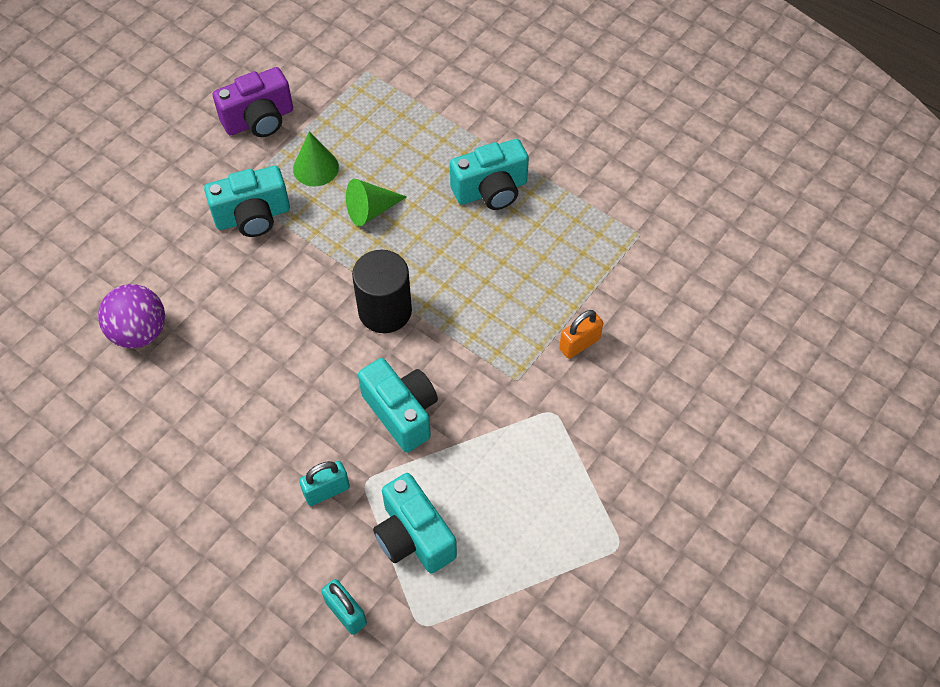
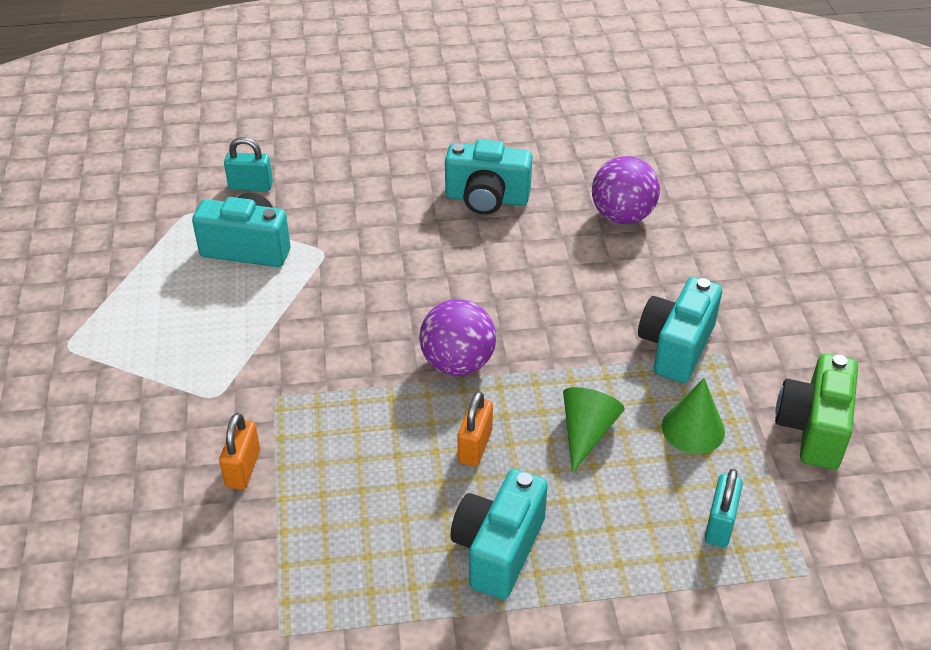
camera: 135 degrees right, 15 degrees down
purple camera [213,67,293,137] -> green camera [775,353,858,470]
turquoise padlock [299,461,350,506] -> turquoise padlock moved to [705,469,743,547]
black cylinder [352,250,412,333] -> purple ball [419,299,496,376]
turquoise camera [358,358,438,452] -> turquoise camera moved to [445,139,532,215]
none -> orange padlock [458,391,493,467]

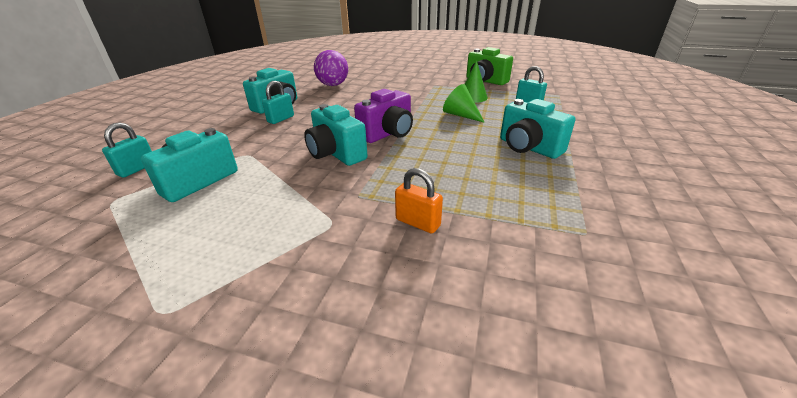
camera: 65 degrees left, 10 degrees down
purple ball [419,299,496,376] -> purple camera [354,89,413,143]
orange padlock [458,391,493,467] -> none
turquoise camera [638,277,722,383] -> turquoise camera moved to [304,104,368,166]
none -> turquoise padlock [262,81,294,124]

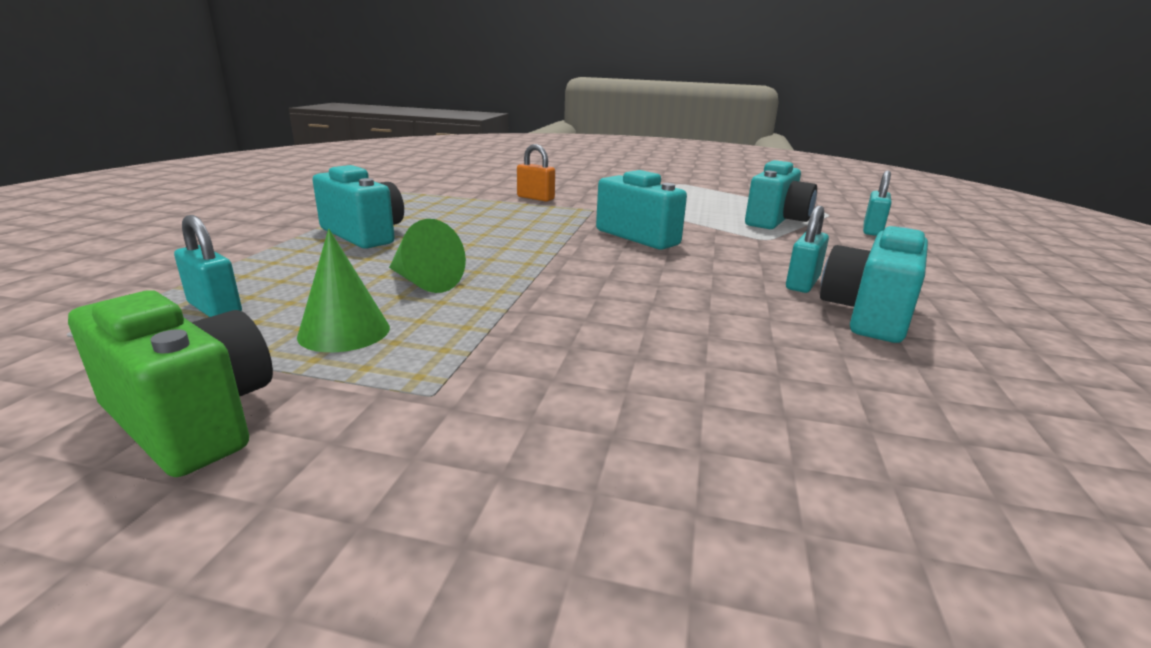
camera: 175 degrees right, 10 degrees down
purple ball [314,50,348,86] -> none
purple camera [354,89,413,143] -> none

